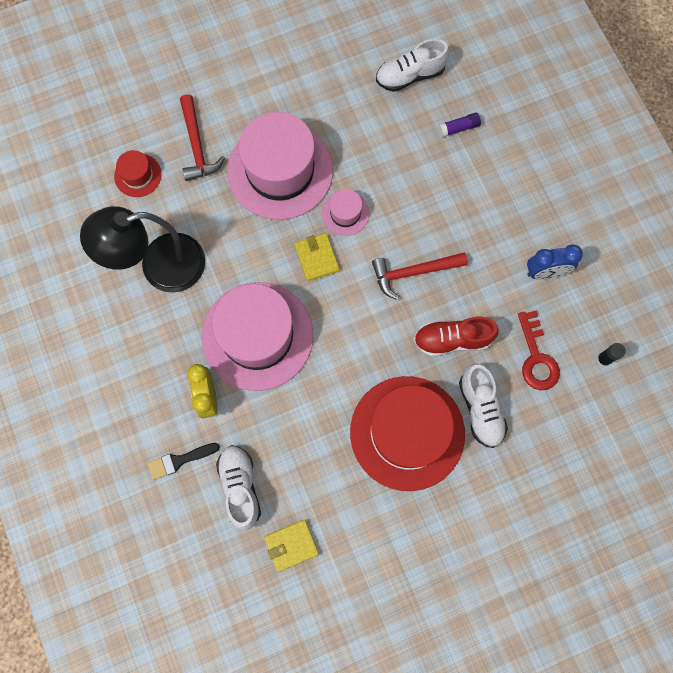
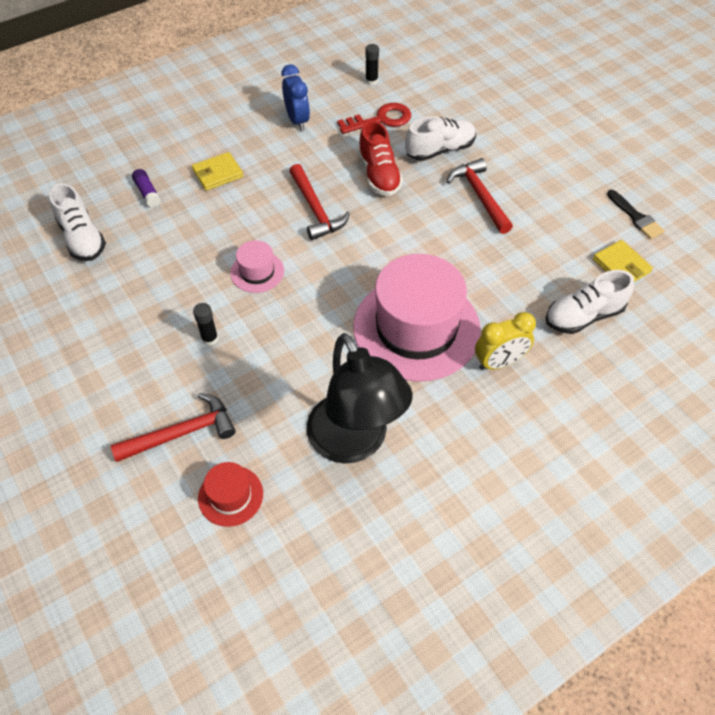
camera: 100 degrees left, 20 degrees down
black brush [147,443,220,480] -> black brush moved to [607,190,665,239]
pink hat [227,112,333,220] -> black glue stick [193,303,218,346]
yellow wallet [295,233,340,281] -> yellow wallet moved to [192,152,243,191]
red hat [350,376,465,491] -> red hammer [447,158,513,234]

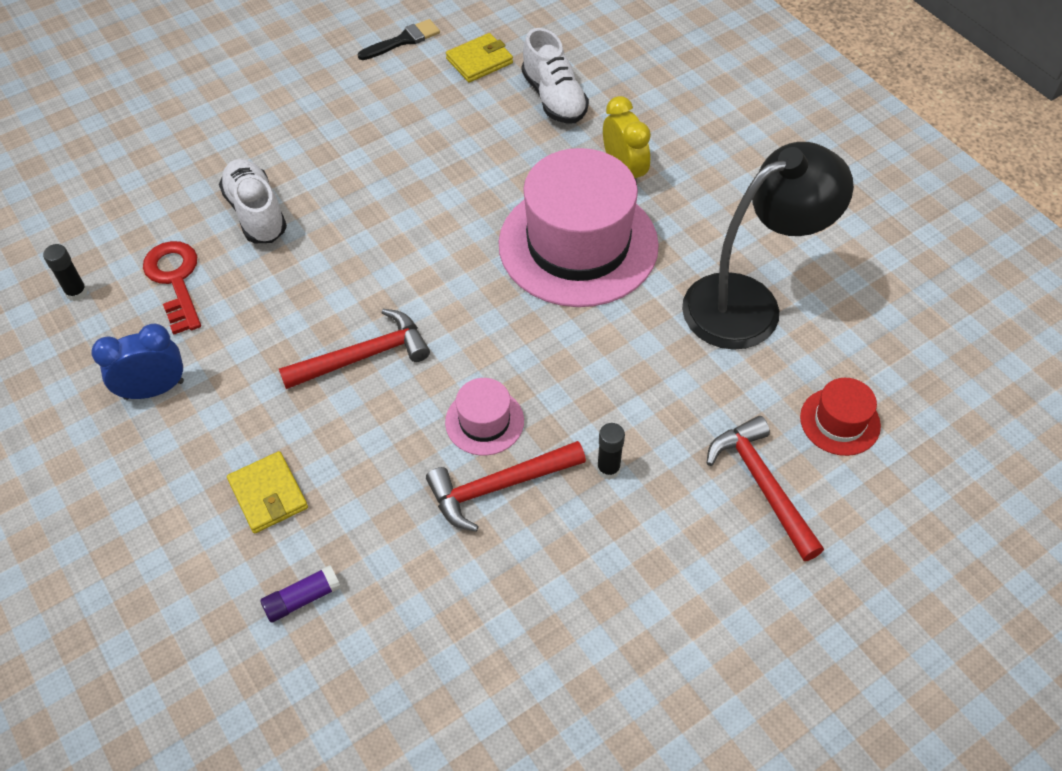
camera: 90 degrees left, 0 degrees up
white shoe [49,183,106,261] -> none
red shoe [358,120,403,196] -> none
red hammer [447,158,513,234] -> red hammer moved to [426,441,586,532]

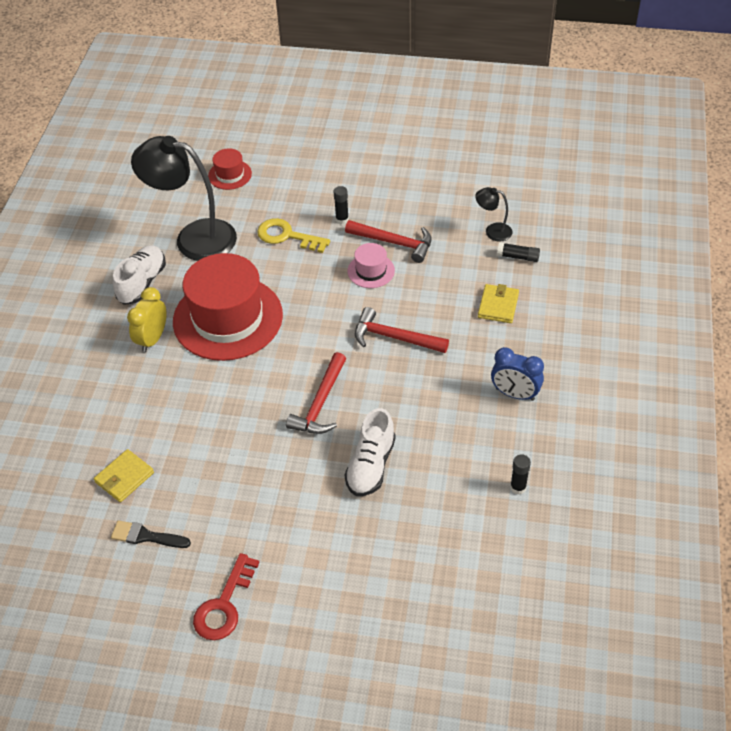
camera: 135 degrees left, 5 degrees down
red key [143,241,201,335] -> red key moved to [193,553,260,640]
purple glue stick [260,565,341,623] -> black glue stick [497,242,540,262]
yellow wallet [446,33,513,82] -> yellow wallet turned 60 degrees counterclockwise [94,449,154,502]
pink hat [499,148,659,307] -> red hat [173,253,283,361]
white shoe [522,28,589,123] -> white shoe moved to [113,245,166,305]
red hammer [706,416,824,561] -> red hammer moved to [286,352,346,434]
none -> yellow key [257,218,330,253]
none -> black lamp [475,187,512,242]

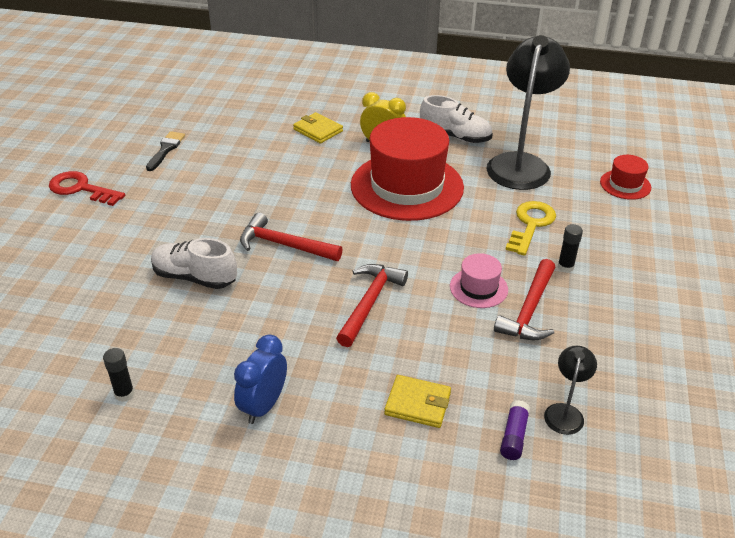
camera: 90 degrees right, 10 degrees down
yellow wallet [94,449,154,502] -> yellow wallet moved to [293,112,343,144]
black glue stick [497,242,540,262] -> purple glue stick [500,400,530,460]

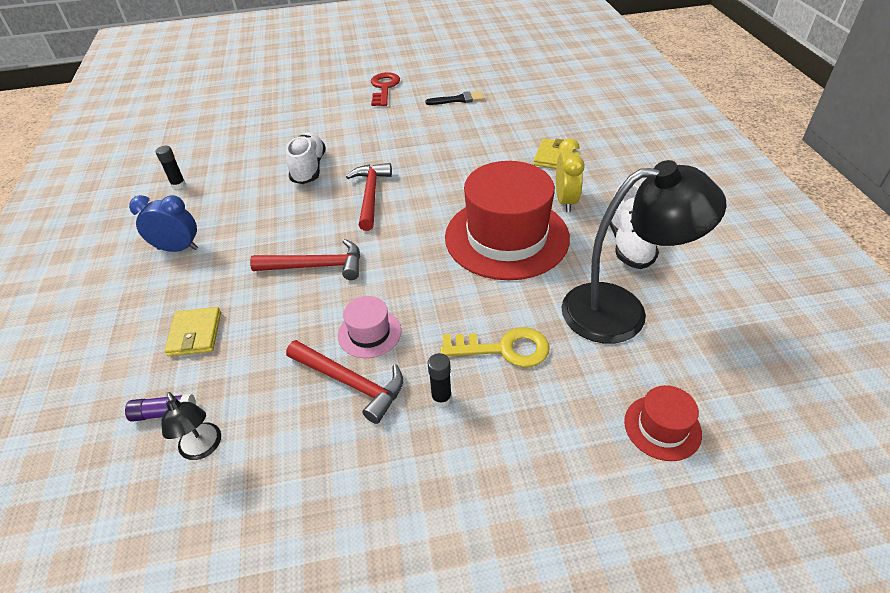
camera: 70 degrees right, 5 degrees up
red hammer [494,259,555,340] -> red hammer turned 150 degrees counterclockwise [286,340,403,424]
black lamp [544,346,597,435] -> black lamp turned 60 degrees clockwise [161,392,221,460]

